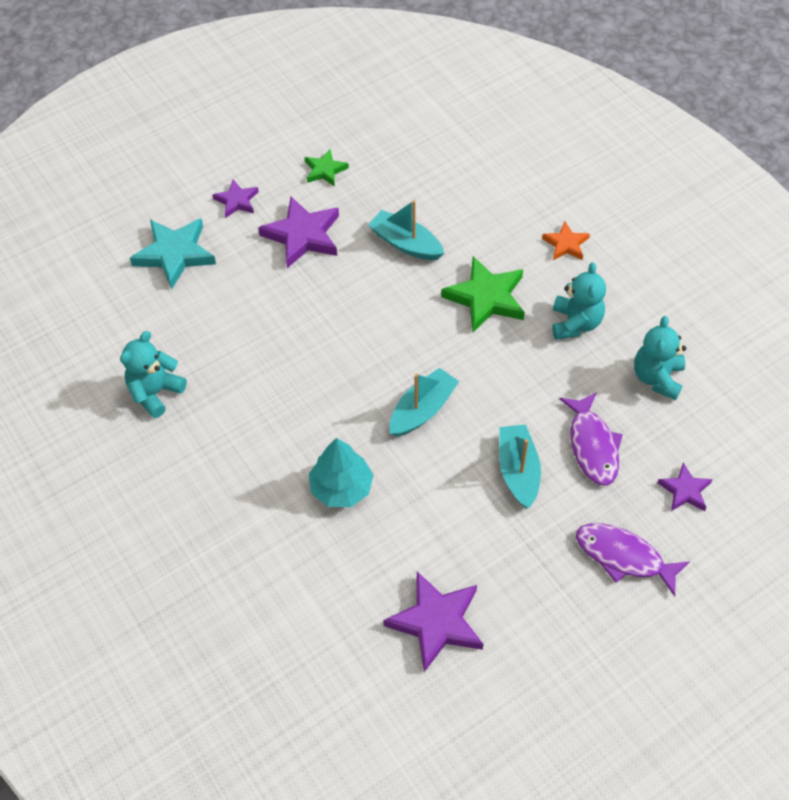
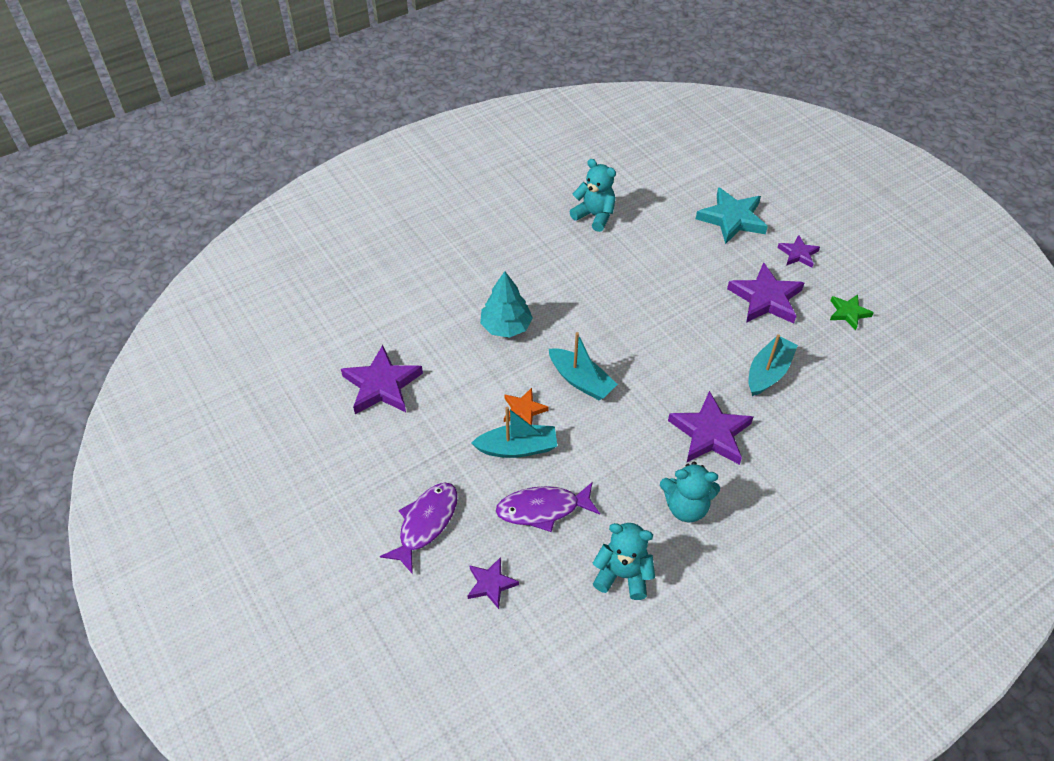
camera: 90 degrees right, 5 degrees down
green star [441,256,525,332] -> purple star [668,391,753,465]
orange star [542,222,590,260] -> orange star moved to [504,388,549,425]

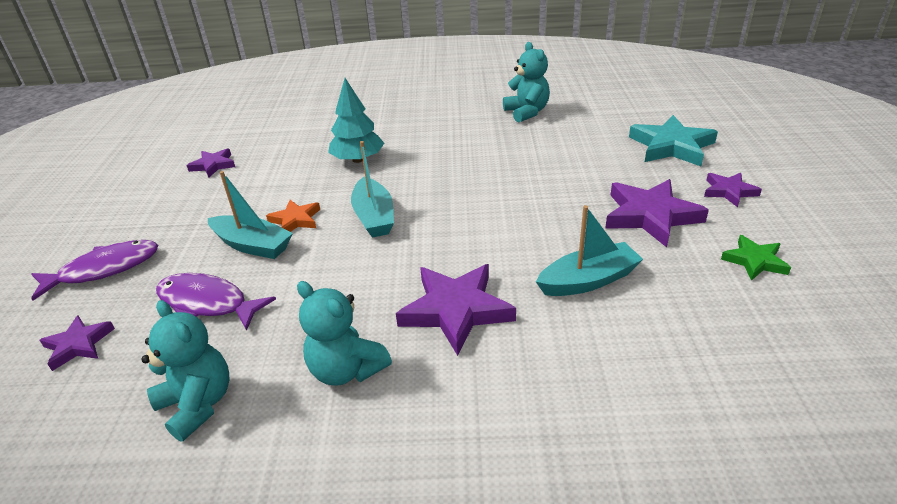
camera: 35 degrees right, 15 degrees down
purple star [341,345,423,414] -> purple star [186,148,235,177], size x0.57

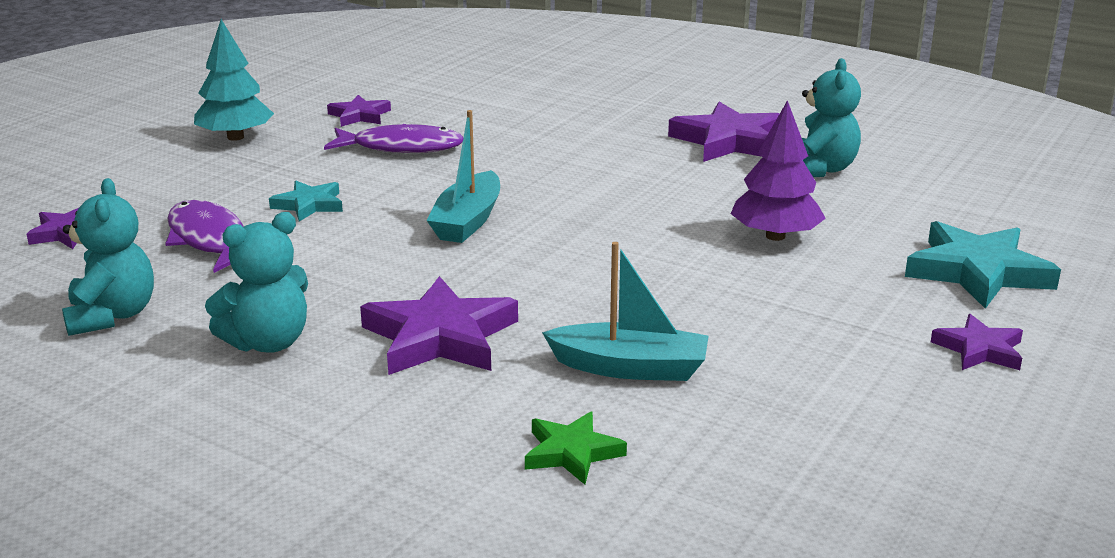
camera: 30 degrees right, 10 degrees down
purple fish [31,240,158,301] -> purple fish moved to [324,124,463,153]
turquoise boat [208,171,293,259] -> turquoise star [269,181,343,222]
orange star [266,200,320,232] -> none
turquoise teddy bear [297,281,392,386] -> turquoise teddy bear turned 105 degrees counterclockwise [205,212,308,353]
turquoise tree [328,78,384,163] -> turquoise tree moved to [194,19,274,141]
purple star [605,179,709,247] -> purple star moved to [668,101,780,162]
green star [721,235,791,281] -> green star moved to [525,411,627,485]
none -> purple tree [731,100,826,241]

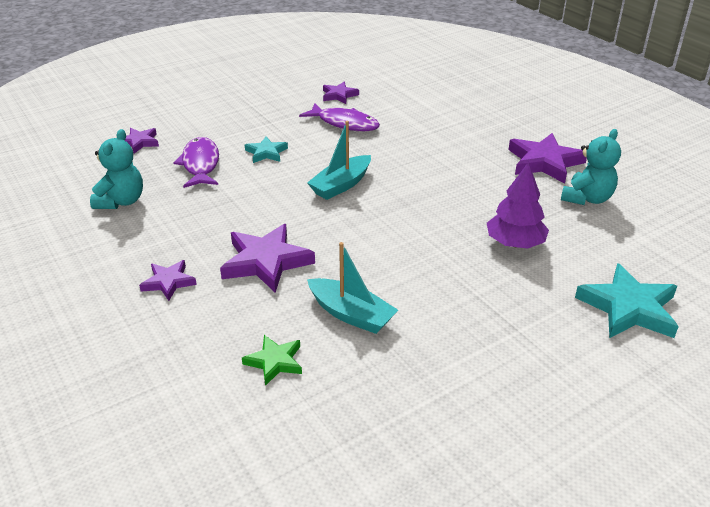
camera: 25 degrees right, 10 degrees up
turquoise tree [194,19,274,141] -> none
turquoise teddy bear [205,212,308,353] -> none
purple star [931,314,1023,370] -> purple star moved to [139,260,197,301]

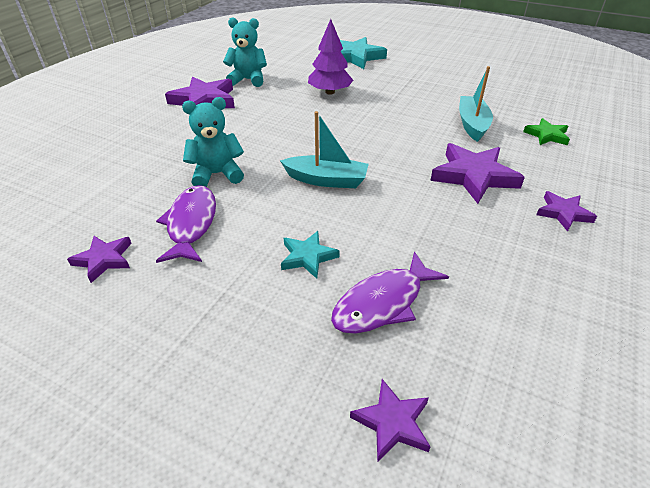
camera: 120 degrees left, 5 degrees up
turquoise teddy bear [90,129,143,209] -> turquoise teddy bear moved to [182,97,244,187]

